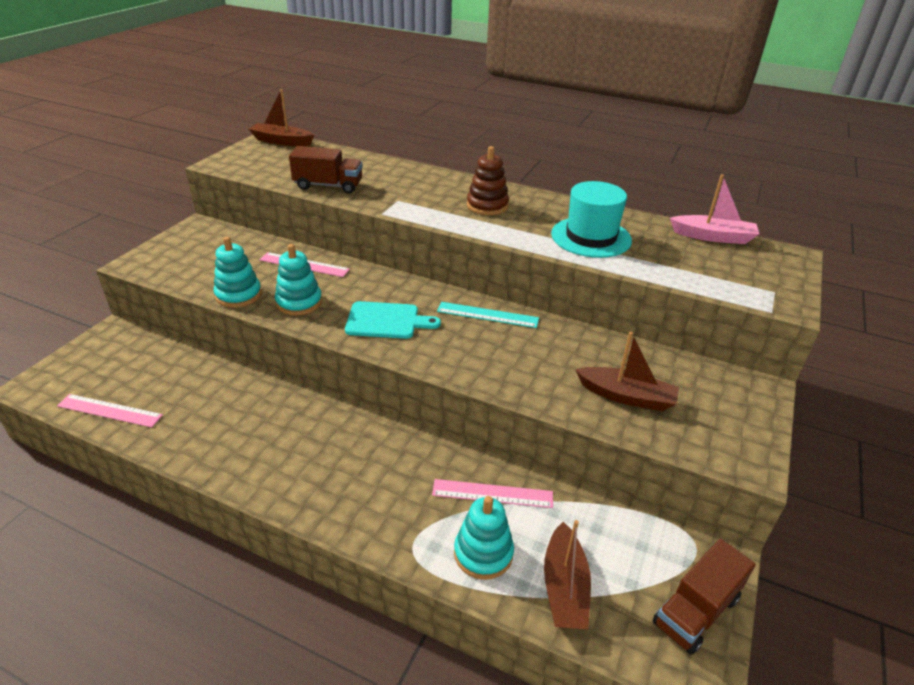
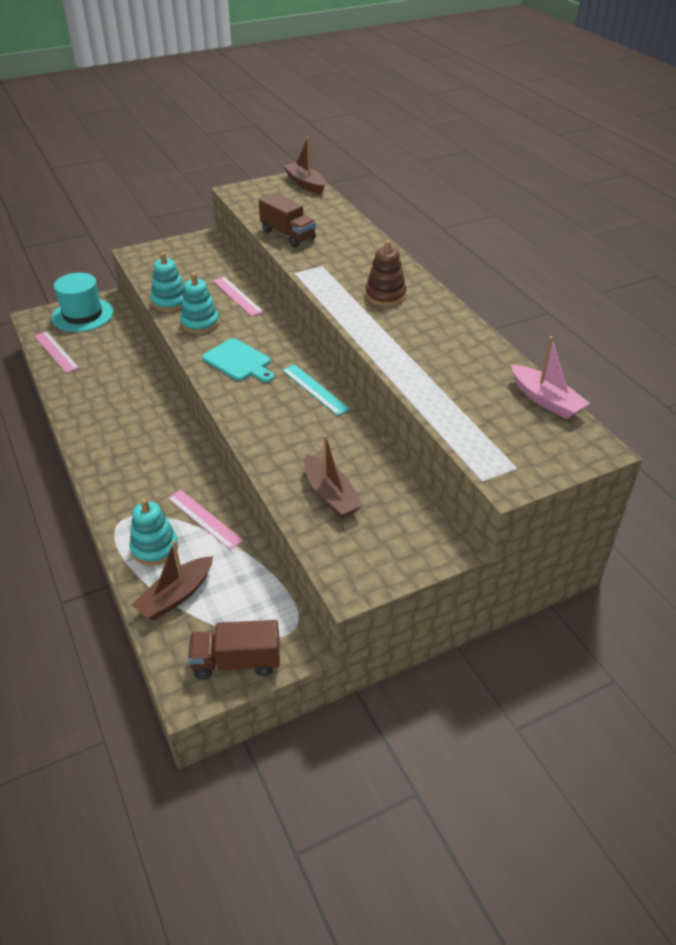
camera: 40 degrees right, 5 degrees up
turquoise hat [551,181,632,258] -> turquoise hat moved to [51,273,114,332]

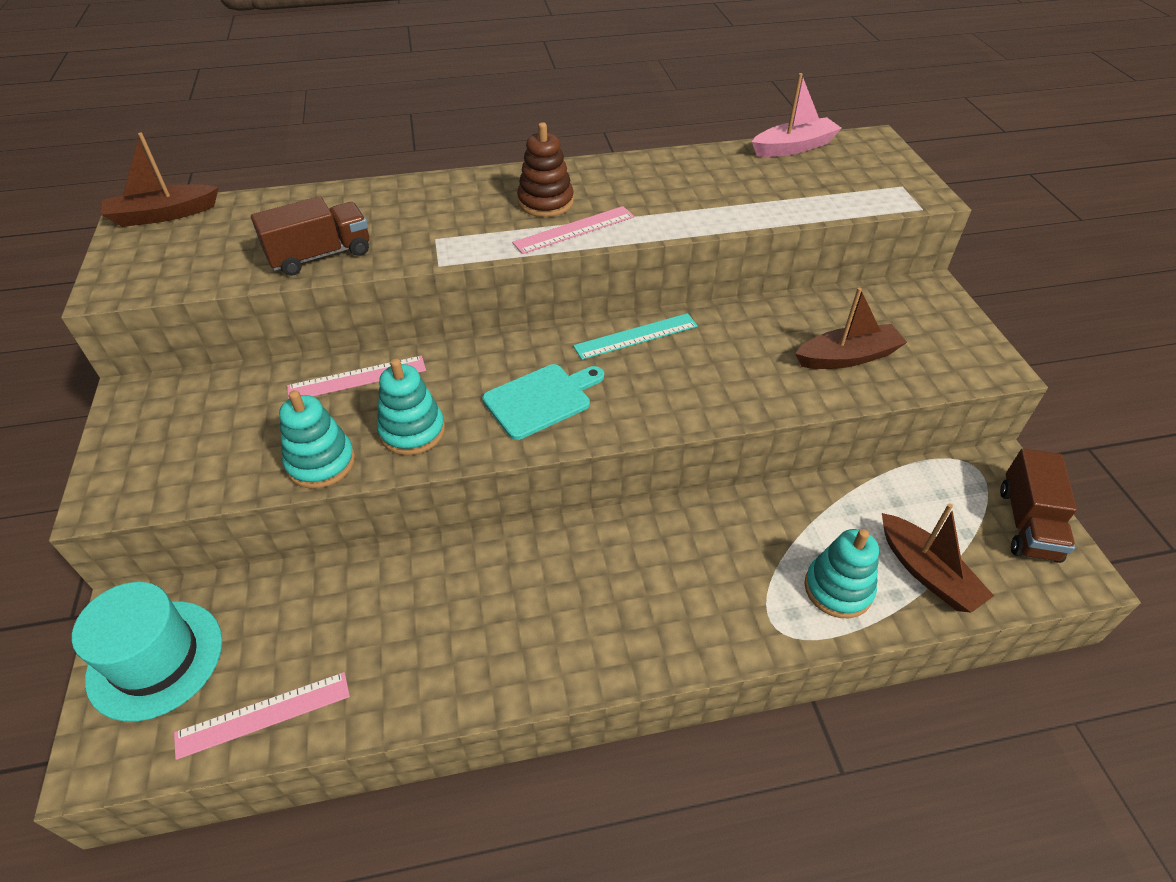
camera: 75 degrees left, 5 degrees up
pink ruler [168,490,244,550] -> pink ruler moved to [512,206,634,254]

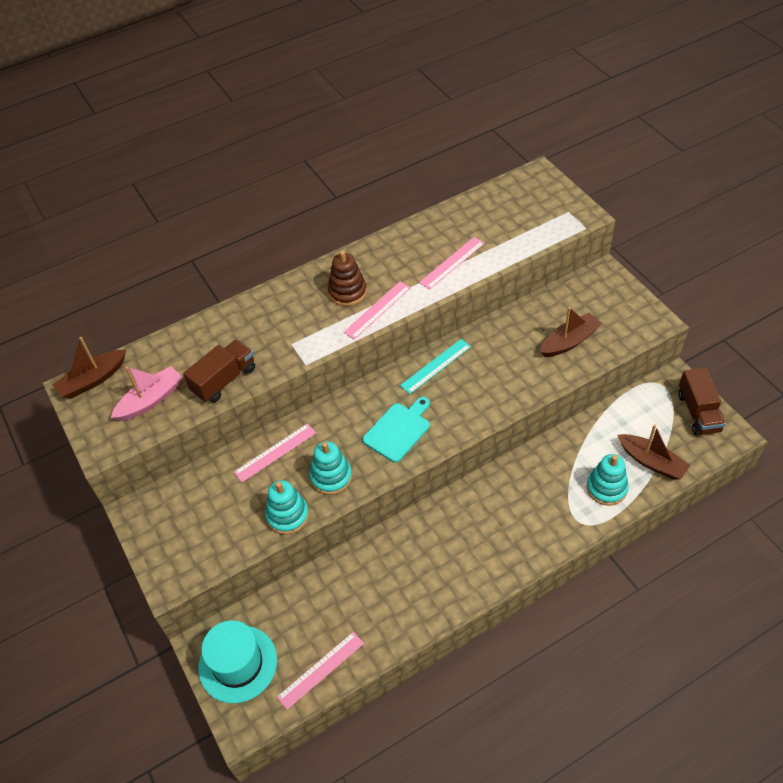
camera: 15 degrees left, 5 degrees up
pink boat [752,73,842,157] -> pink boat moved to [111,366,183,421]
none -> pink ruler [419,237,485,290]

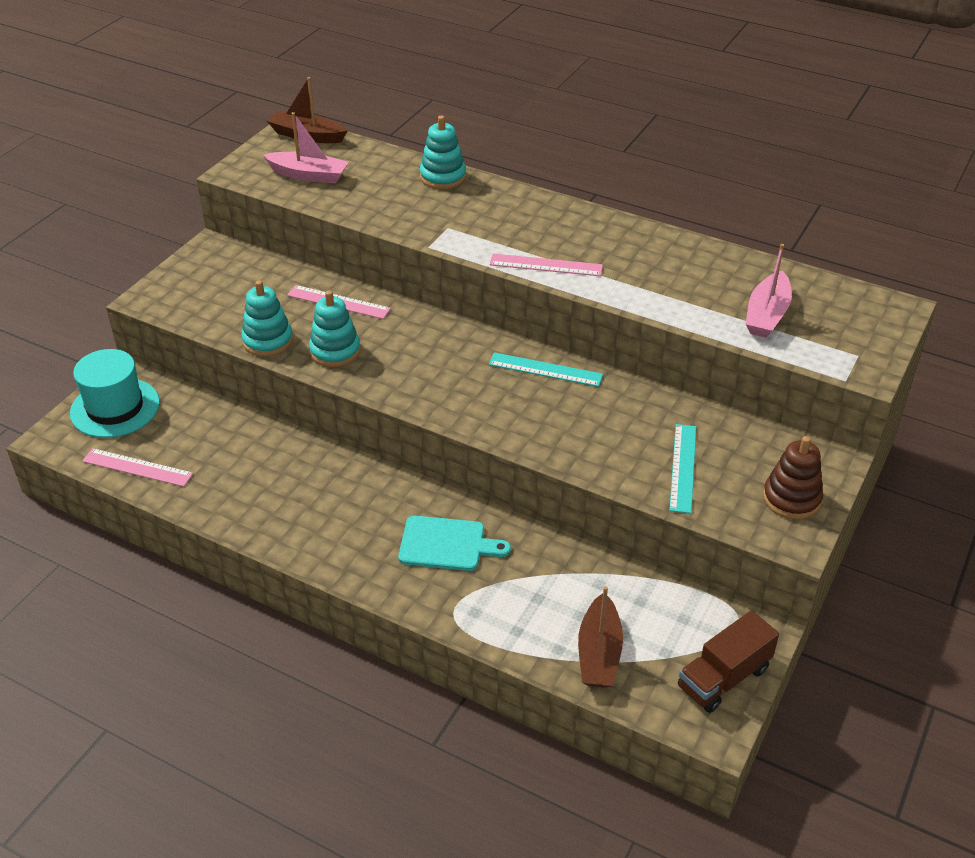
camera: 55 degrees right, 10 degrees down
brown truck [183,339,255,402] -> none
brown stacking toy [328,250,367,306] -> brown stacking toy moved to [763,436,823,519]
turquoise cutting board [363,397,430,463] -> turquoise cutting board moved to [398,516,511,571]
pink ruler [419,237,485,290] -> none
brown boat [540,307,602,357] -> turquoise ruler [669,424,696,514]
turquoise stacking toy [586,454,629,506] -> turquoise stacking toy moved to [420,116,466,189]
none -> pink boat [746,244,792,338]

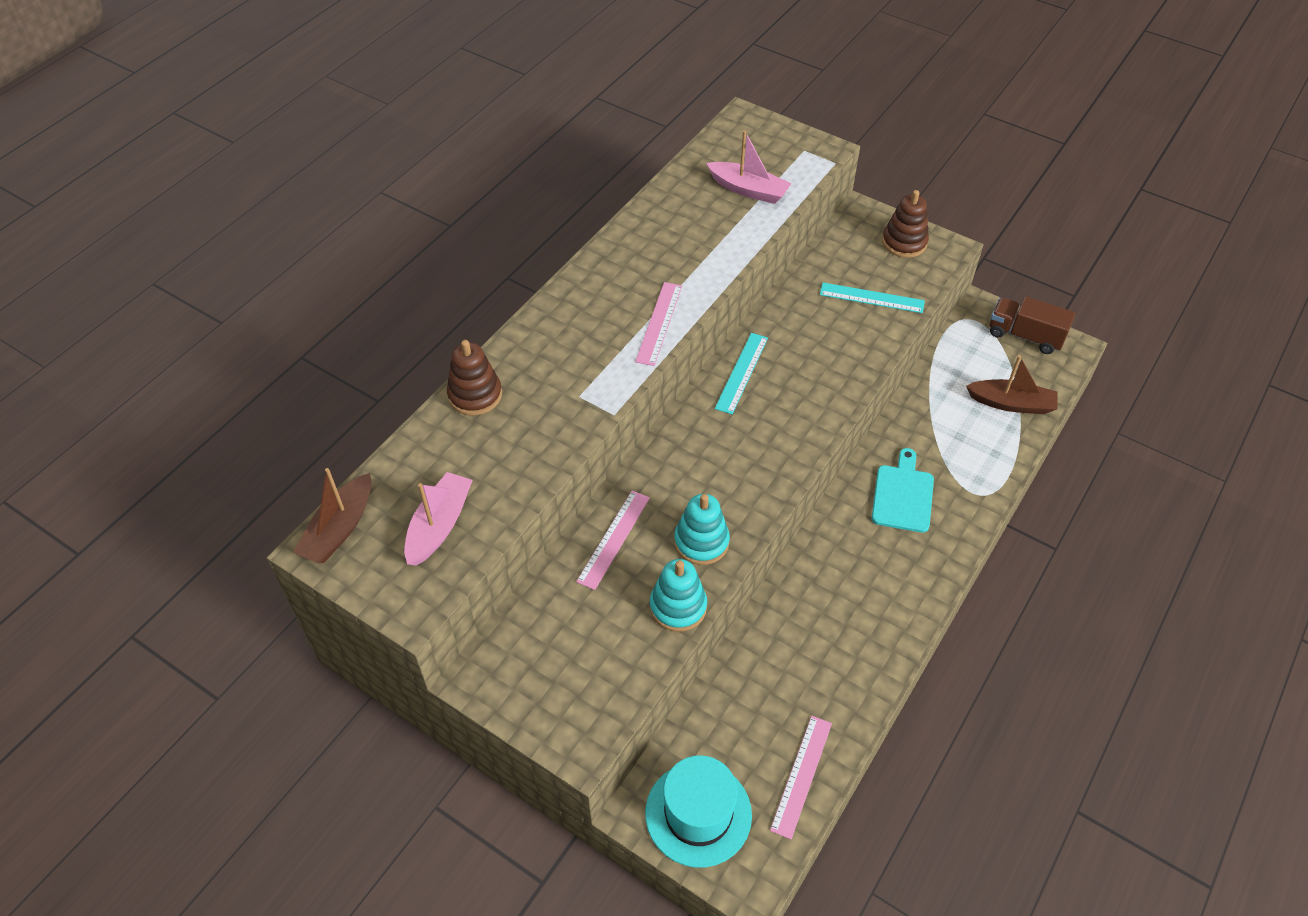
camera: 85 degrees left, 10 degrees up
turquoise stacking toy [420,116,466,189] -> brown stacking toy [447,340,502,416]
brown truck [678,610,779,713] -> brown truck turned 150 degrees clockwise [990,296,1076,354]

